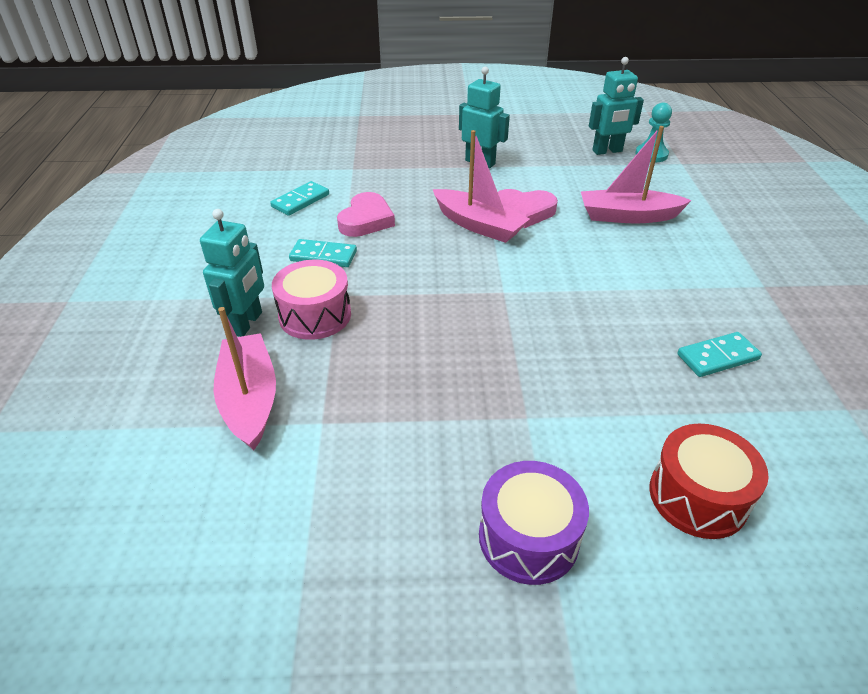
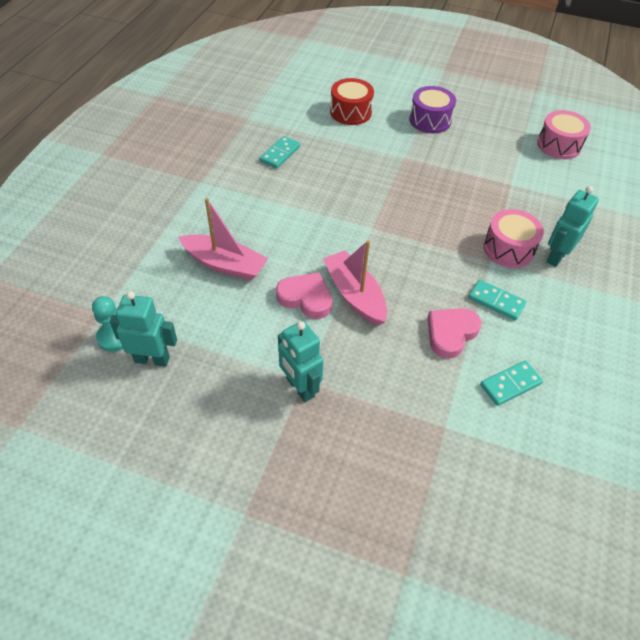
camera: 160 degrees left, 10 degrees up
pink boat [213,307,276,450] -> none
turquoise domino [677,332,762,377] -> turquoise domino turned 60 degrees counterclockwise [260,136,300,169]
none -> pink drum [537,110,591,159]

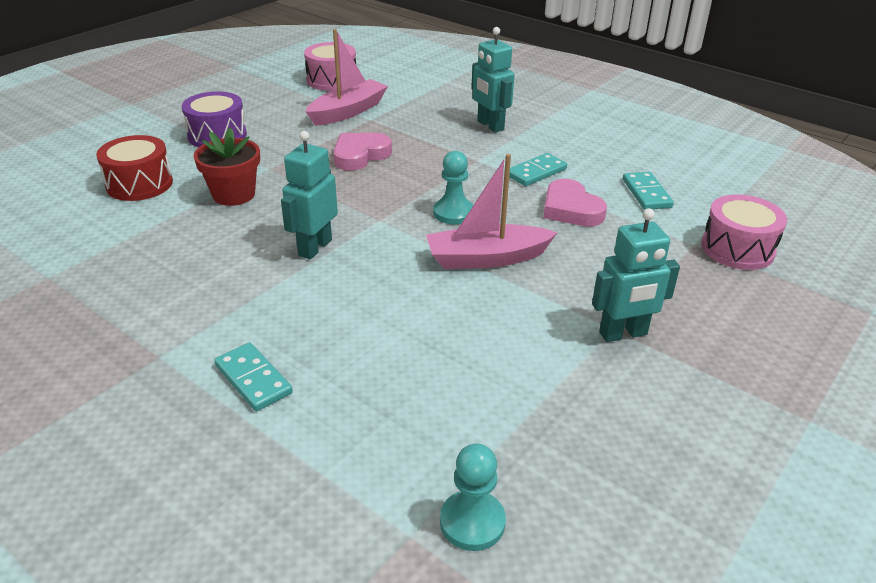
camera: 70 degrees left, 15 degrees down
turquoise robot [110,291,177,367] -> turquoise robot moved to [281,131,338,259]
pink boat [178,198,268,281] -> pink boat moved to [306,29,388,126]
turquoise domino [260,136,300,169] -> turquoise domino moved to [214,343,293,411]
pink heart [276,272,332,319] -> pink heart moved to [333,133,392,171]
pink drum [483,209,544,268] -> pink drum moved to [701,194,787,270]
none -> red flower pot [194,128,260,206]
none -> turquoise pawn [433,151,473,224]

